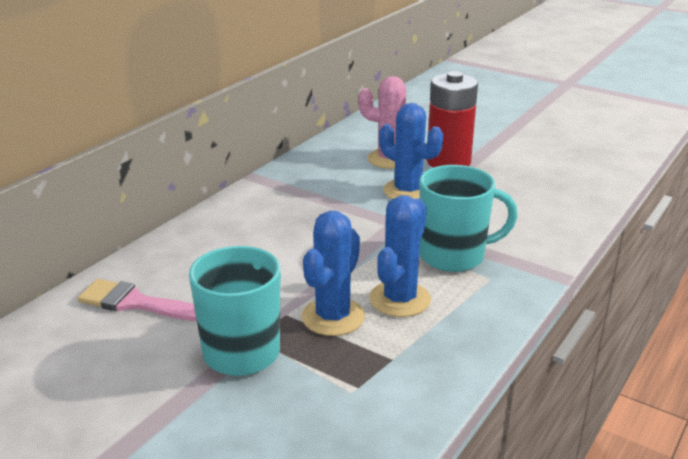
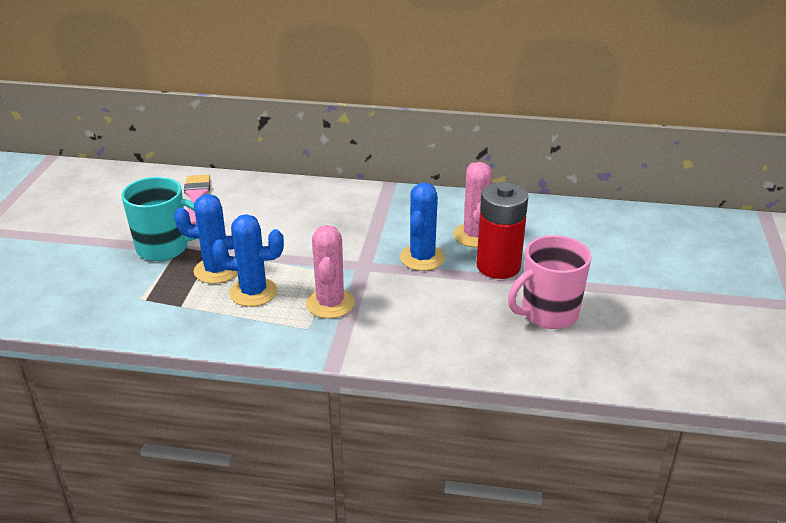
camera: 65 degrees right, 5 degrees up
turquoise mug [419,165,518,272] -> pink cactus [306,225,355,319]
none -> pink mug [508,235,592,329]

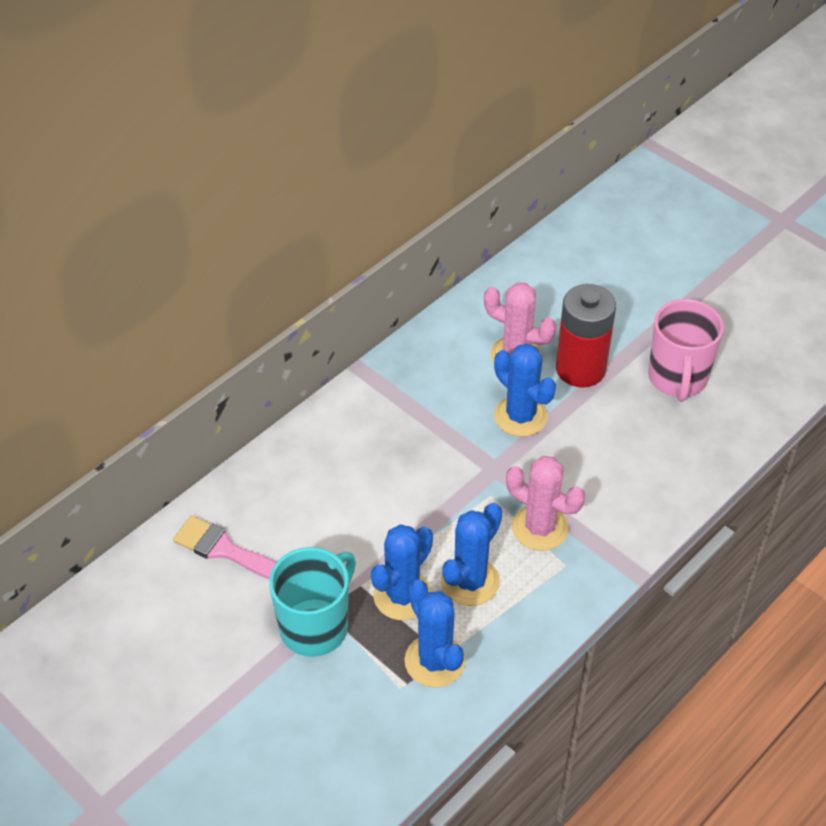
camera: 55 degrees left, 15 degrees up
none -> blue cactus [404,580,466,688]

